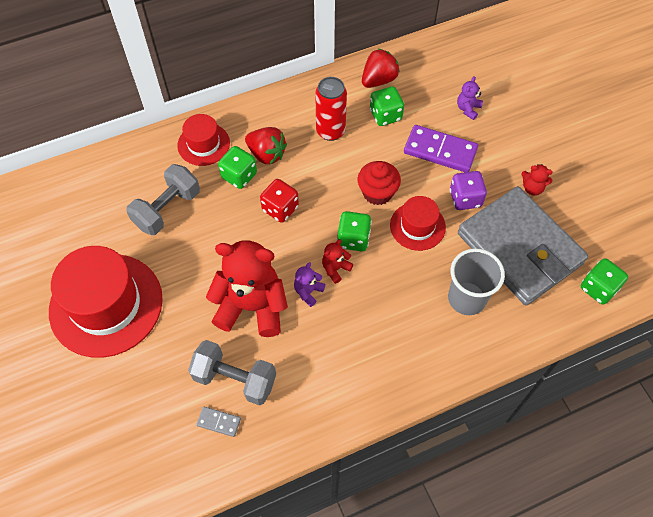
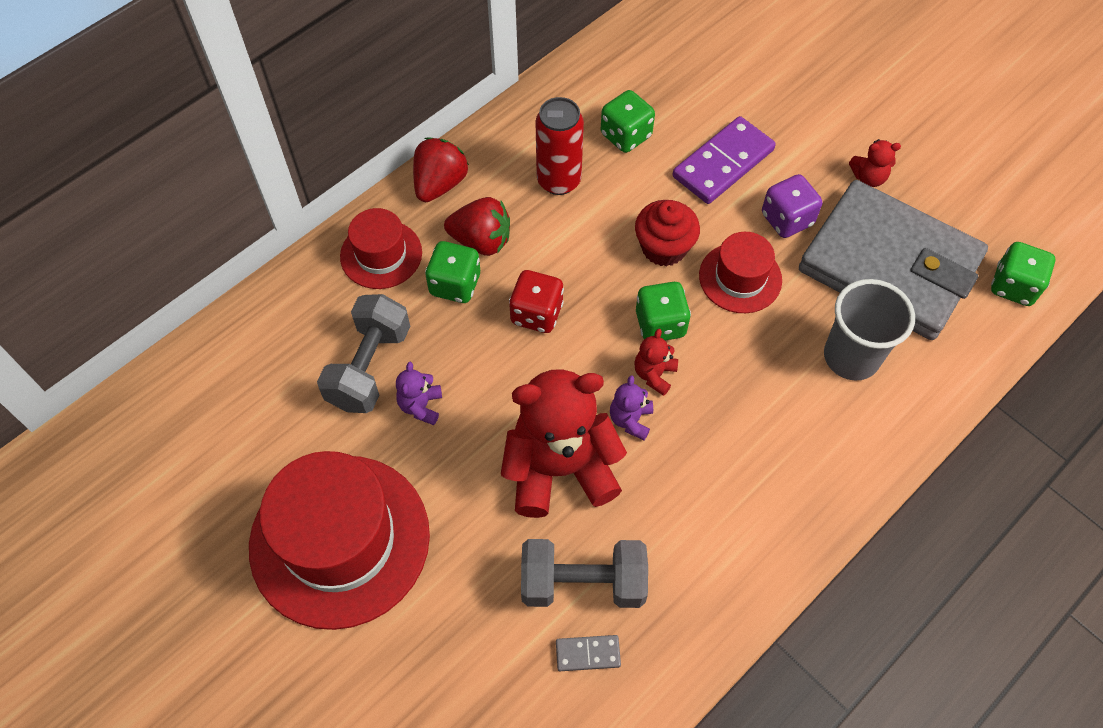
camera: 20 degrees left, 0 degrees up
red strawberry [362,49,400,88] -> red strawberry moved to [413,138,469,202]
purple domino [404,125,478,172] -> purple domino turned 45 degrees counterclockwise [673,116,776,204]
purple teddy bear [457,76,483,120] -> purple teddy bear moved to [396,362,442,425]

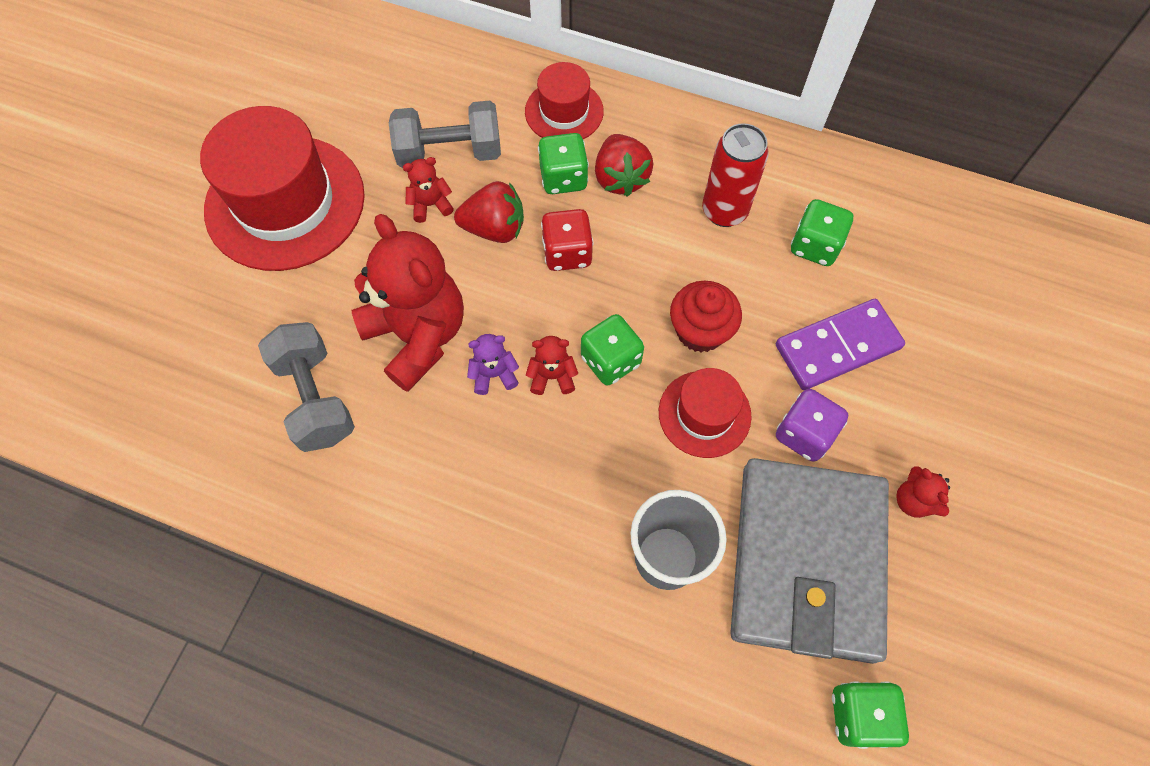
camera: 65 degrees right, 5 degrees up
purple teddy bear [396,362,442,425] -> red teddy bear [403,157,454,223]
red strawberry [413,138,469,202] -> red strawberry moved to [454,181,524,243]
grey domino [556,635,621,671] -> none
purple domino [673,116,776,204] -> purple domino turned 45 degrees counterclockwise [776,299,905,390]

